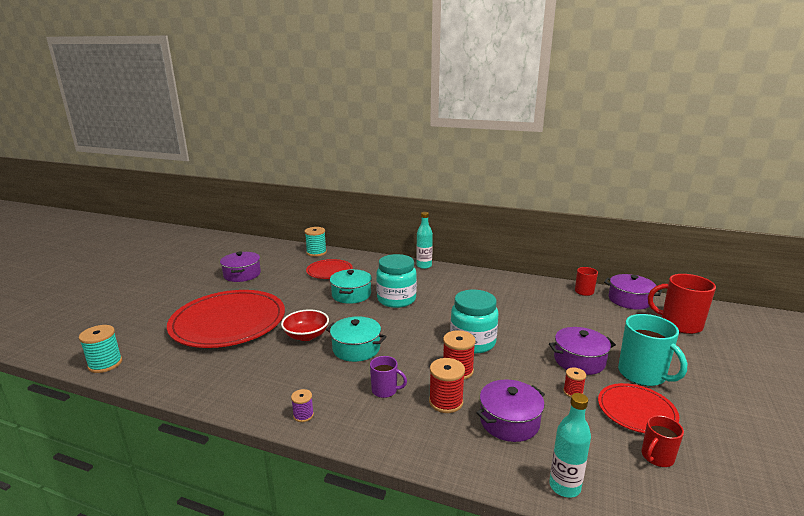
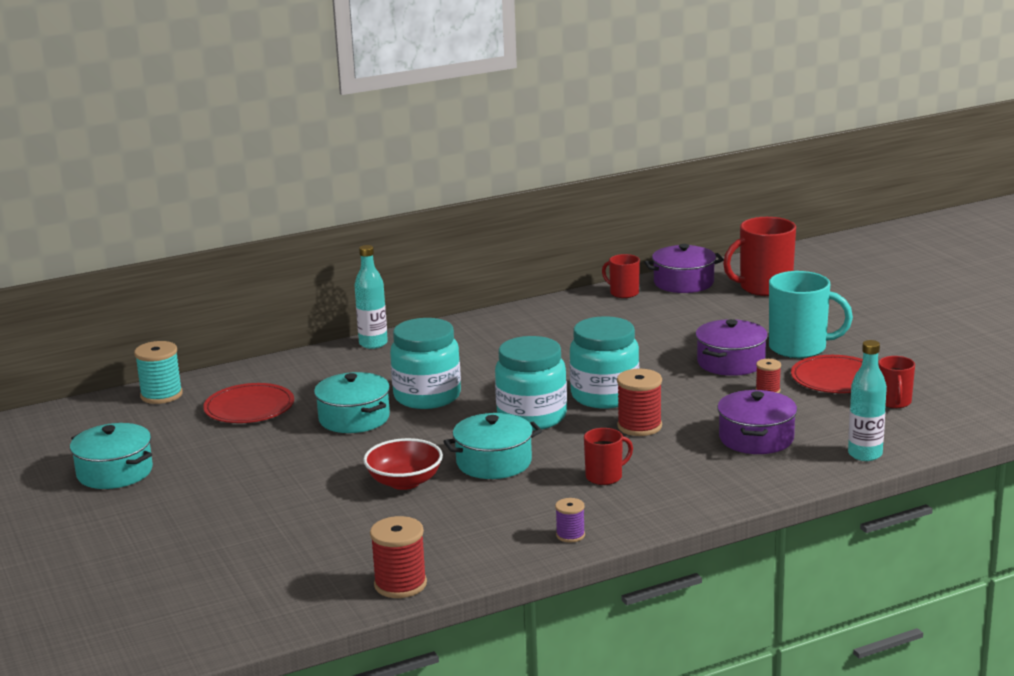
camera: 45 degrees left, 0 degrees up
turquoise spool [79,325,122,373] -> none
red plate [167,290,285,348] -> none
purple pot [220,252,261,282] -> turquoise pot [70,423,153,489]
purple mug [370,356,407,398] -> red mug [584,428,633,485]
red spool [429,358,465,413] -> red spool moved to [370,516,427,598]
none -> turquoise jar [495,336,567,430]

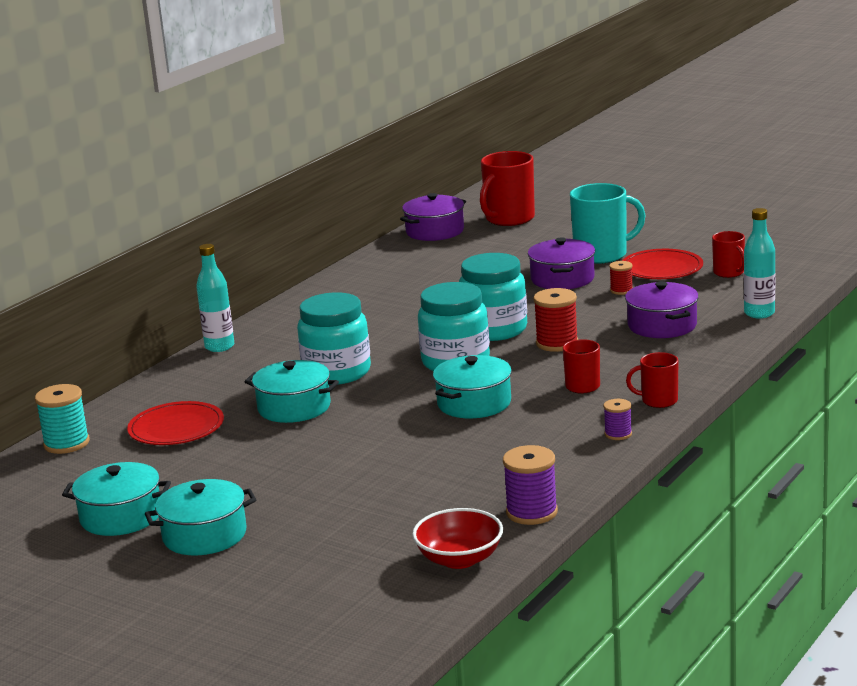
camera: 30 degrees left, 0 degrees up
red bowl [363,438,443,490] -> red bowl moved to [412,508,503,569]
red spool [370,516,427,598] -> purple spool [503,445,558,525]
red mug [602,254,640,298] -> red mug moved to [626,352,678,408]
none -> turquoise pot [145,479,256,555]

